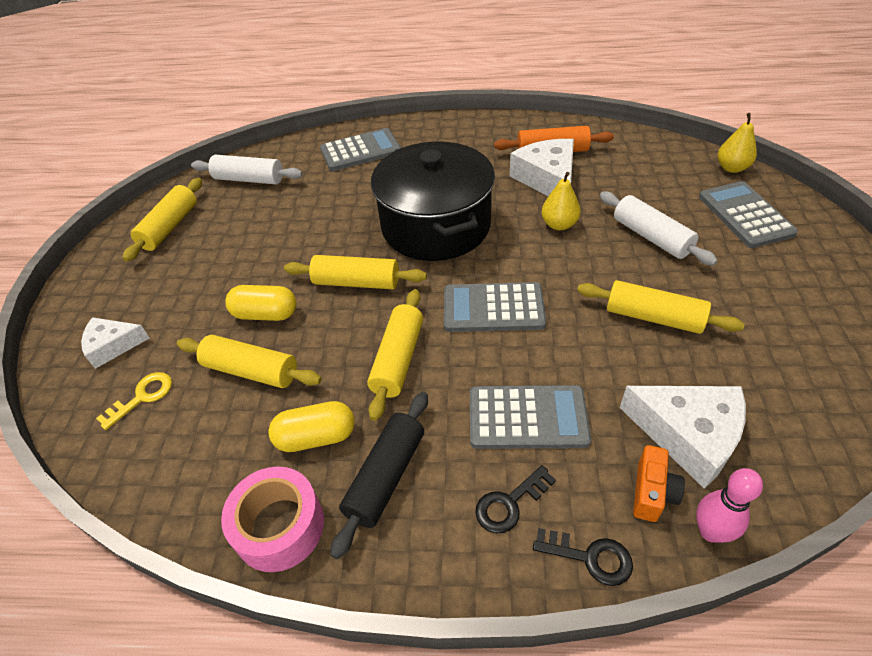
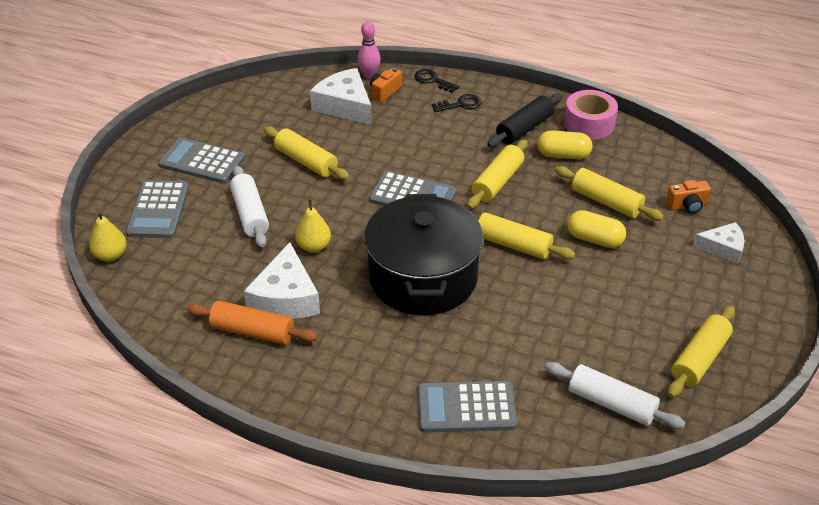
camera: 165 degrees left, 5 degrees down
yellow key [96,372,172,430] -> orange camera [666,180,711,213]
grey calculator [470,385,591,449] -> grey calculator moved to [158,137,245,183]

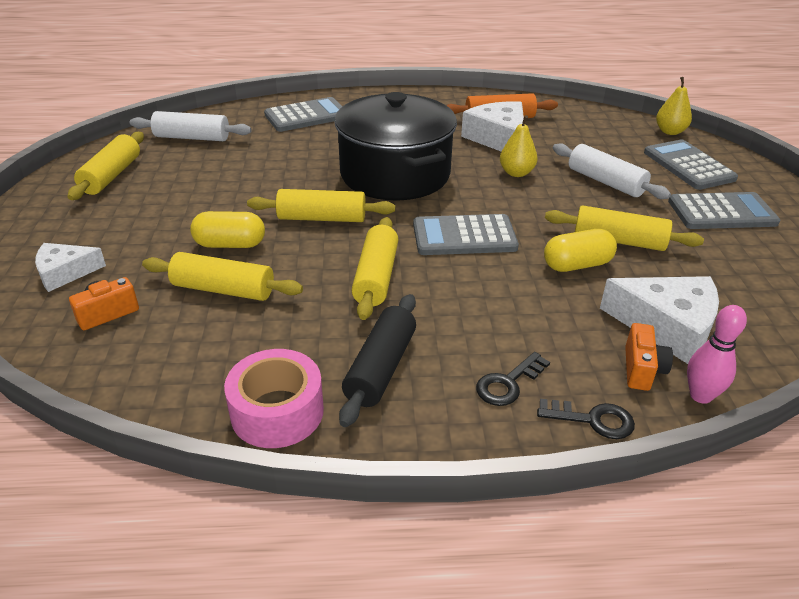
camera: 155 degrees right, 5 degrees down
yellow capsule [537,130,592,159] -> yellow capsule moved to [544,229,617,272]

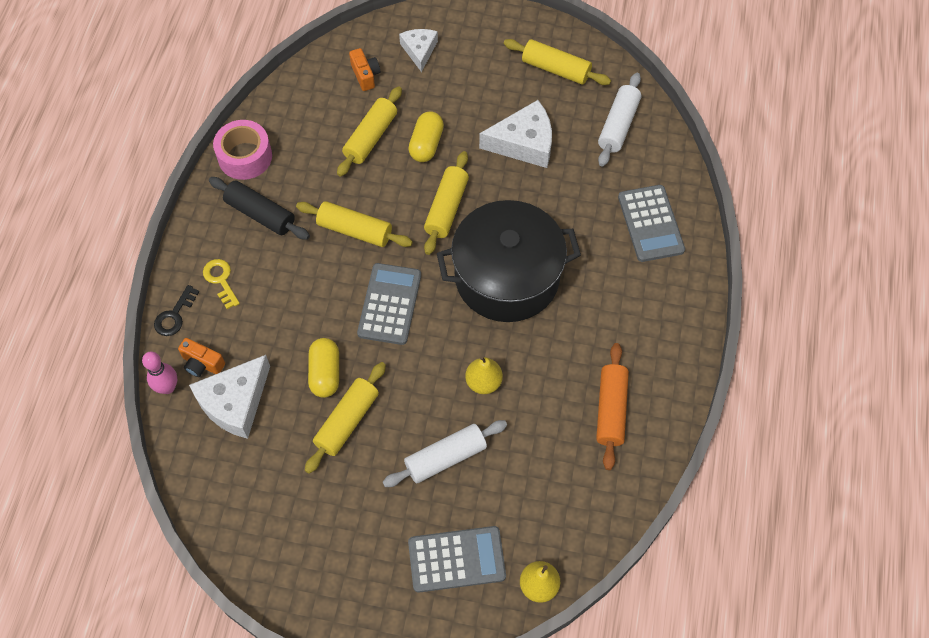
camera: 105 degrees right, 25 degrees up
white cheese [461,101,524,152] -> white cheese moved to [479,100,552,168]
black key [476,352,550,406] -> yellow key [203,259,240,309]
grey calculator [668,192,780,229] -> none

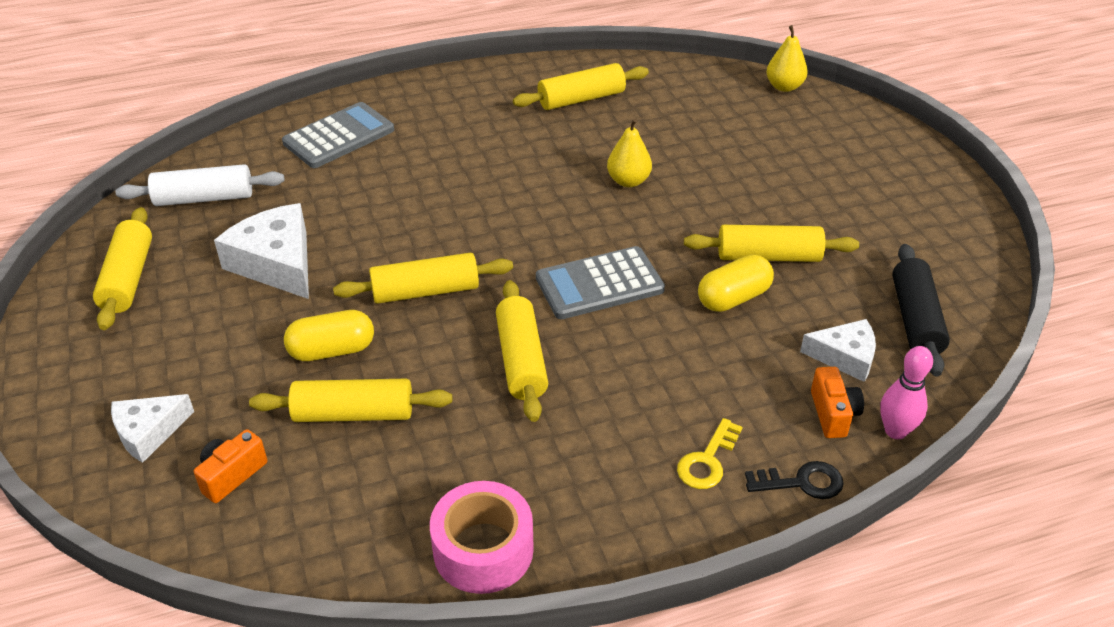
camera: 120 degrees left, 20 degrees down
white cheese [189,355,270,439] -> white cheese [800,319,876,382], size x0.62
black rolling pin [209,177,310,240] -> black rolling pin moved to [892,244,950,377]
white rolling pin [383,420,507,487] -> none
grey calculator [408,526,506,593] -> none
black pot [437,200,581,322] -> none
orange rolling pin [596,343,629,470] -> yellow rolling pin [513,63,649,110]

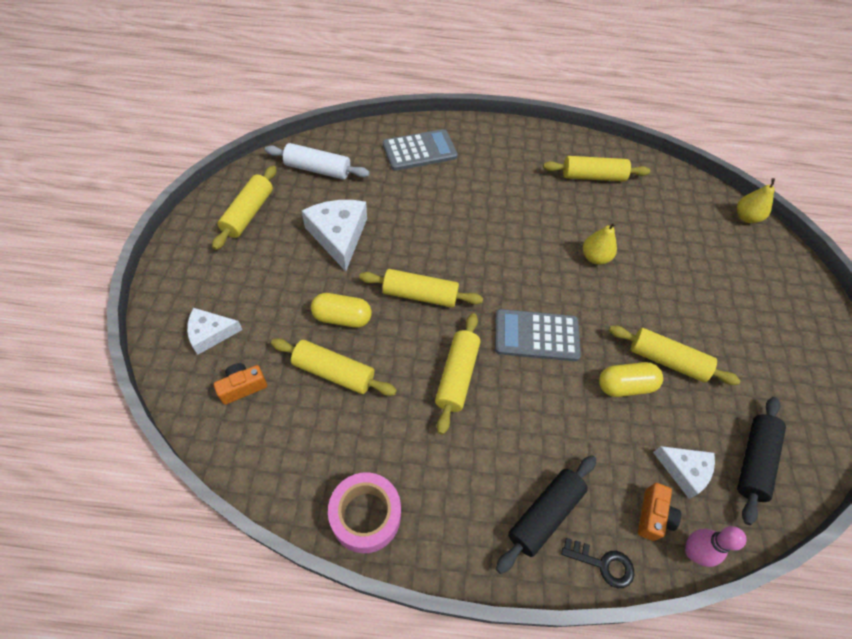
camera: 20 degrees right, 15 degrees up
yellow key [677,418,743,489] -> black rolling pin [496,455,596,574]

